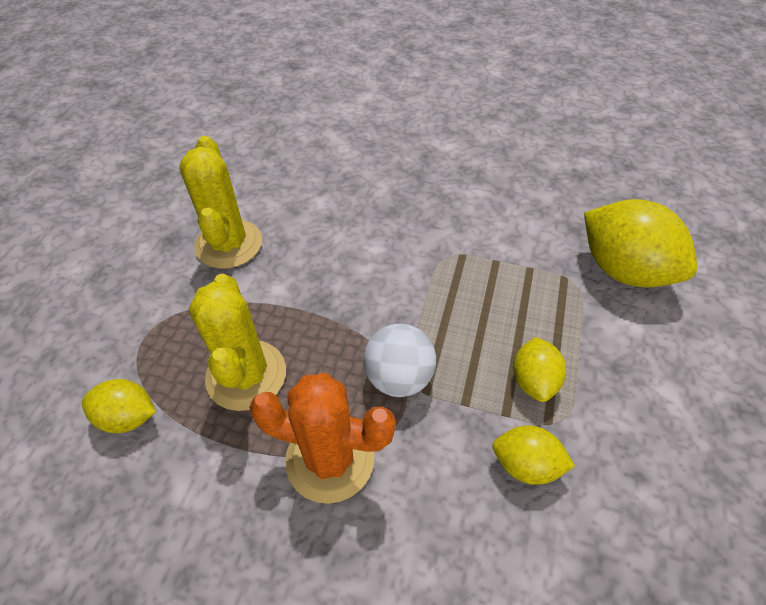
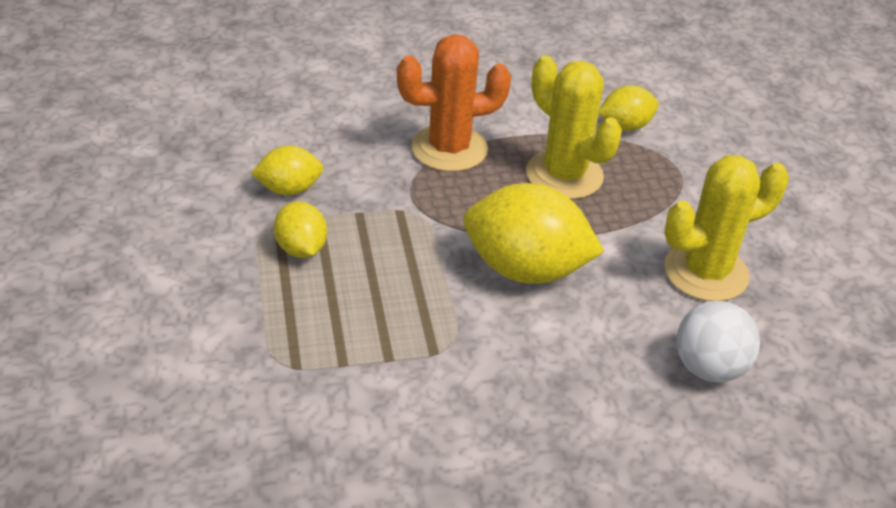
camera: 150 degrees right, 10 degrees down
yellow cactus [179,136,262,269] -> yellow cactus turned 75 degrees counterclockwise [664,155,789,301]
white ball [364,324,436,397] -> white ball moved to [676,301,760,383]
yellow lemon [584,199,697,288] -> yellow lemon moved to [463,183,604,284]

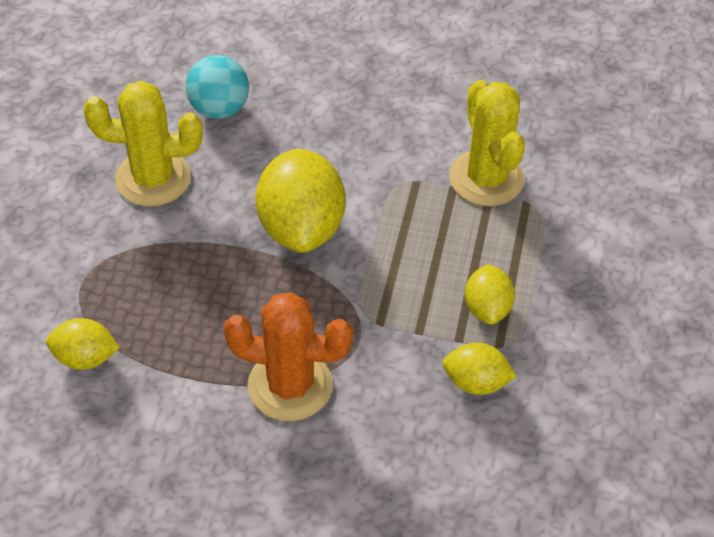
camera: 155 degrees left, 10 degrees up
yellow lemon [463,183,604,284] -> yellow lemon turned 45 degrees clockwise [255,149,345,253]
yellow cactus [526,56,622,199] -> yellow cactus moved to [449,80,525,206]
white ball [676,301,760,383] -> turquoise ball [186,55,249,119]

